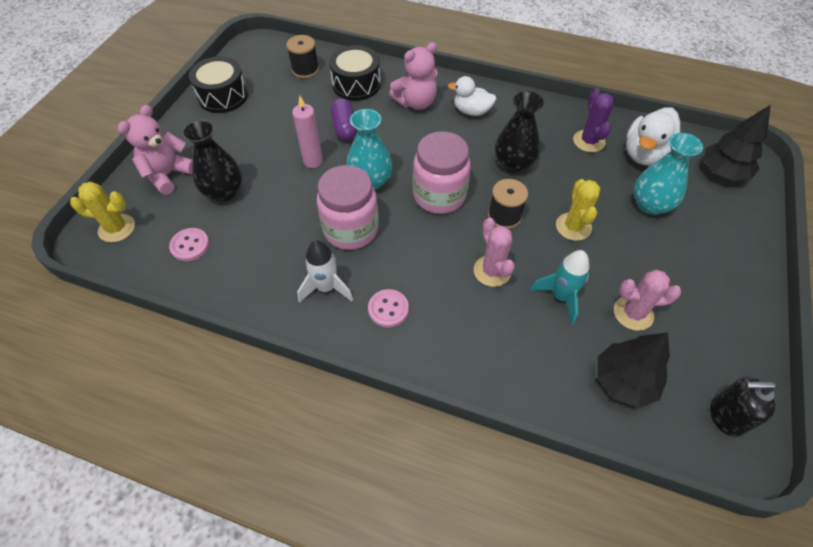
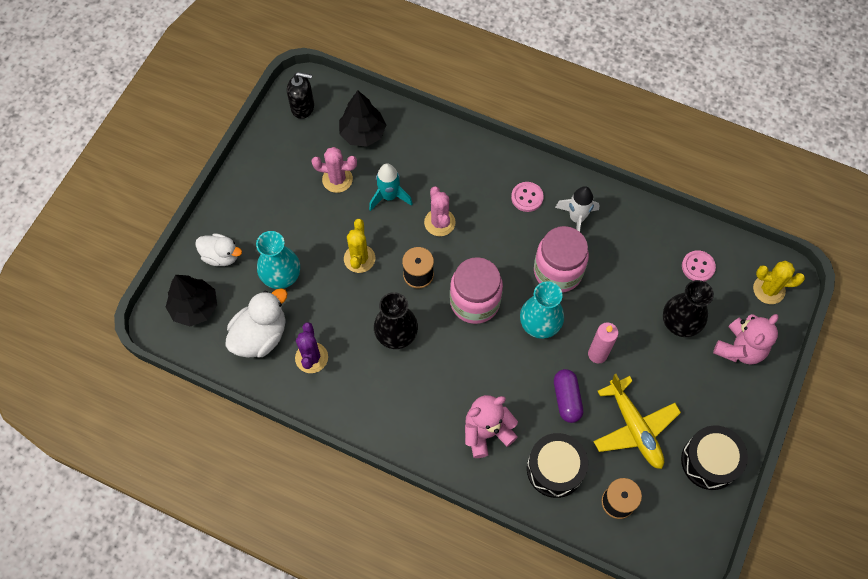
camera: 175 degrees left, 10 degrees up
white duck [448,76,496,116] -> white duck moved to [195,233,242,266]
none -> yellow plane [593,374,681,469]

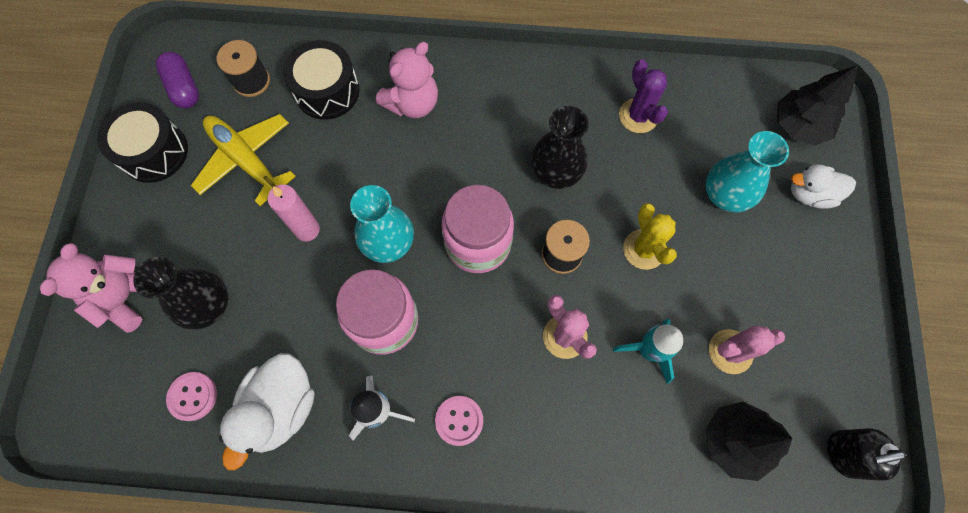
camera: 160 degrees right, 5 degrees up
white duck [225,288,288,358] -> white duck moved to [219,353,315,470]
purple capsule [554,369,583,423] -> purple capsule moved to [156,52,199,108]
yellow cactus [753,260,805,304] -> none

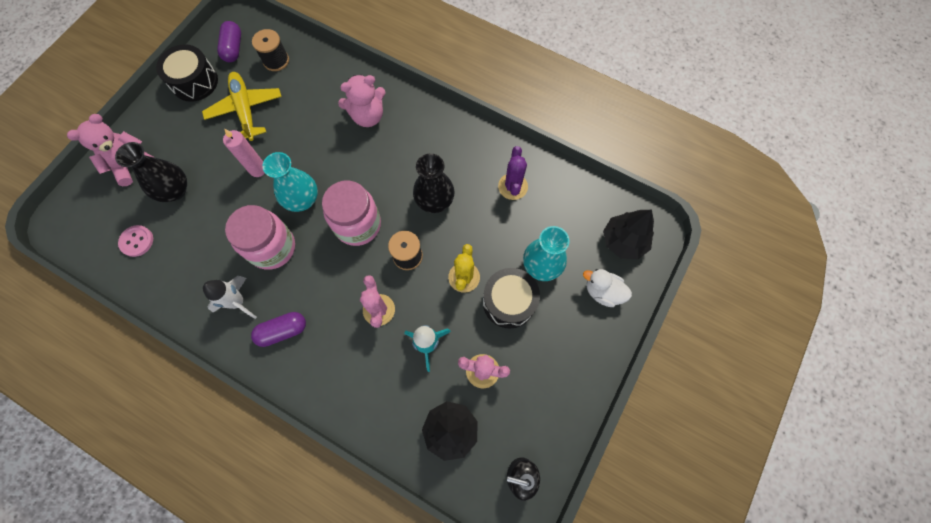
camera: 25 degrees right, 0 degrees up
white duck [219,353,315,470] -> none
black drum [283,40,360,120] -> black drum moved to [483,268,540,329]
pink button [435,396,483,446] -> purple capsule [251,312,306,347]

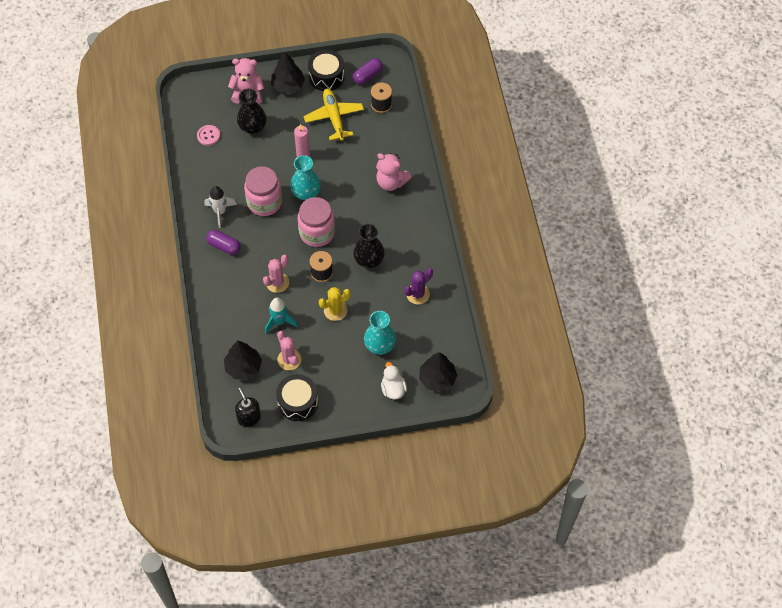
camera: 50 degrees right, 10 degrees down
yellow plane [202,72,282,141] -> yellow plane turned 45 degrees counterclockwise [304,88,364,141]
black drum [483,268,540,329] -> black drum moved to [276,374,318,421]
none -> black tree [271,52,305,94]

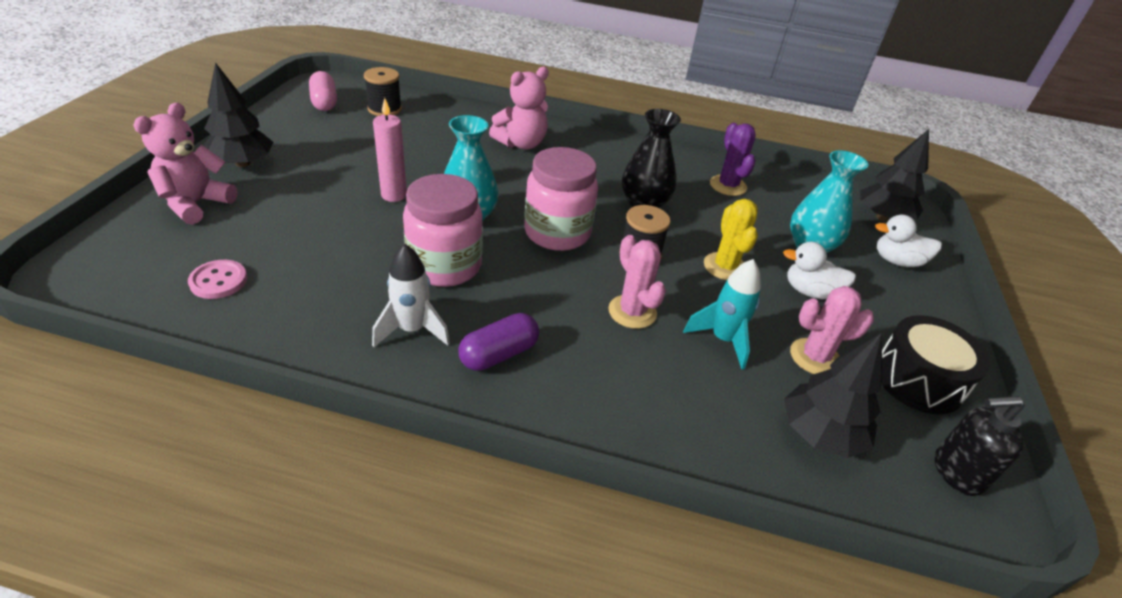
camera: 70 degrees left, 20 degrees down
black vase [237,89,267,134] -> none
yellow plane [304,88,364,141] -> none
black drum [308,50,345,91] -> none
purple capsule [353,58,383,85] -> pink capsule [309,71,337,111]
none -> white duck [783,242,856,299]

